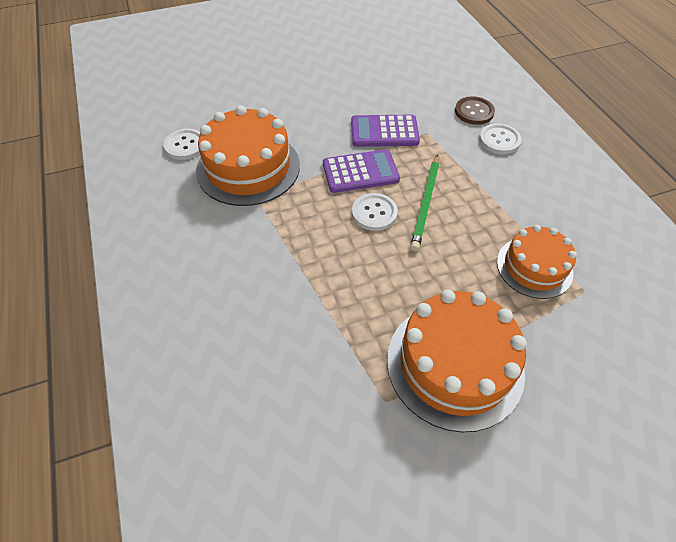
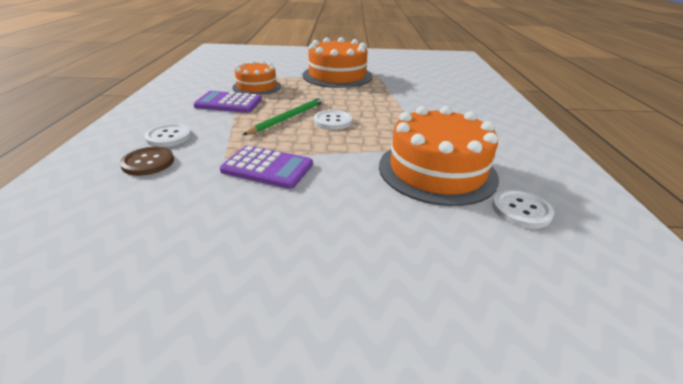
camera: 160 degrees left, 20 degrees down
purple calculator [323,149,400,193] -> purple calculator moved to [193,91,262,113]

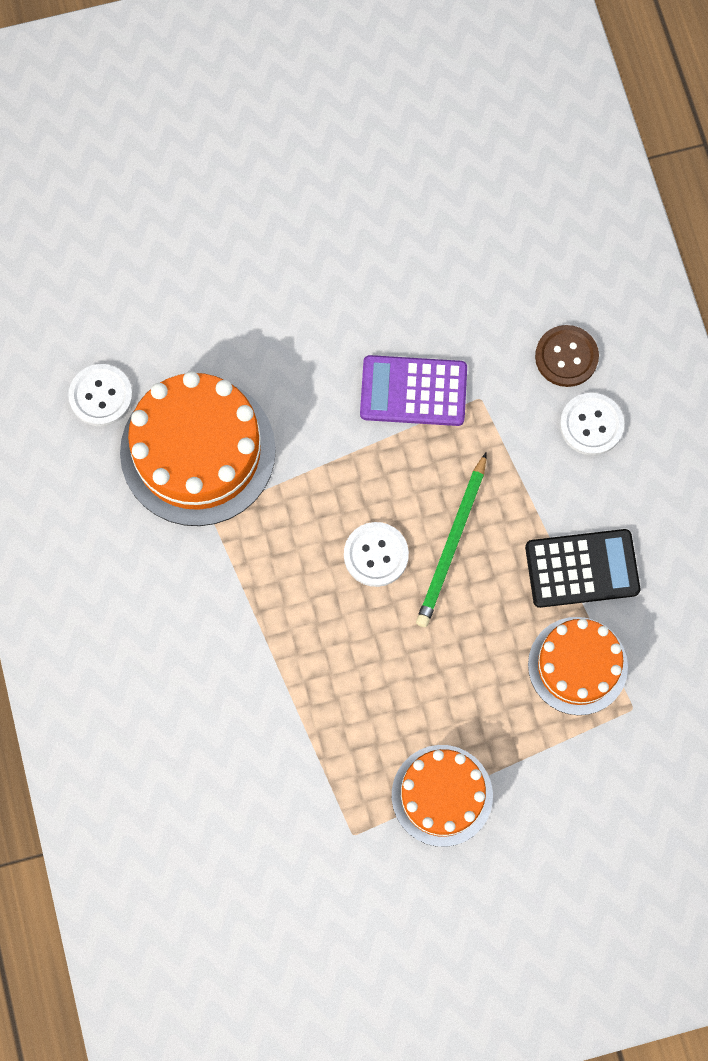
camera: 165 degrees right, 40 degrees up
purple calculator [193,91,262,113] -> black calculator [525,529,640,608]
orange cake [303,37,373,88] -> orange cake [392,745,493,847], size x0.62

